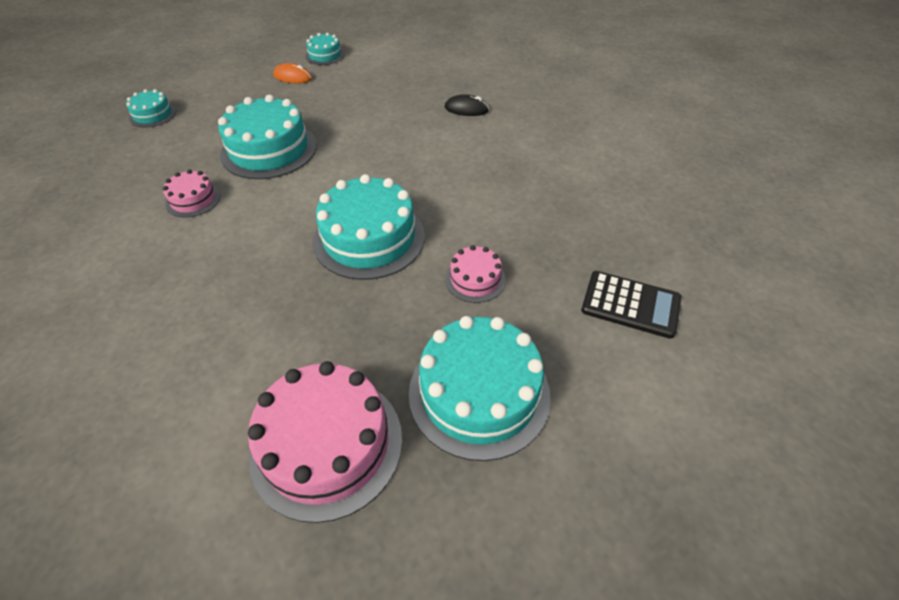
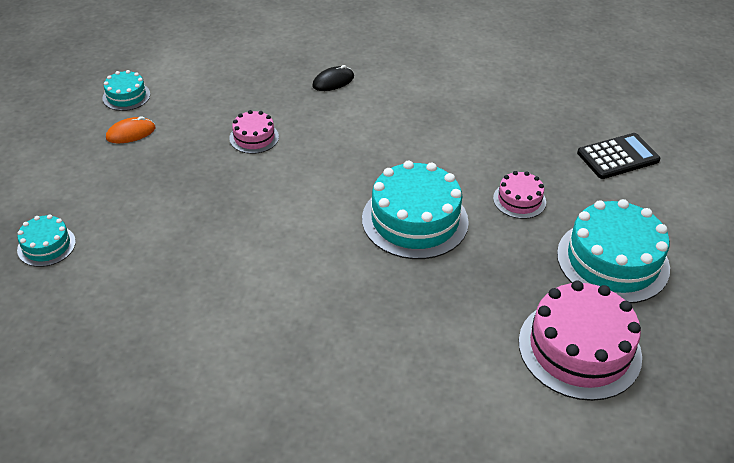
camera: 45 degrees left, 5 degrees down
pink cake [163,169,221,218] -> pink cake moved to [229,110,279,154]
turquoise cake [218,95,317,179] -> none

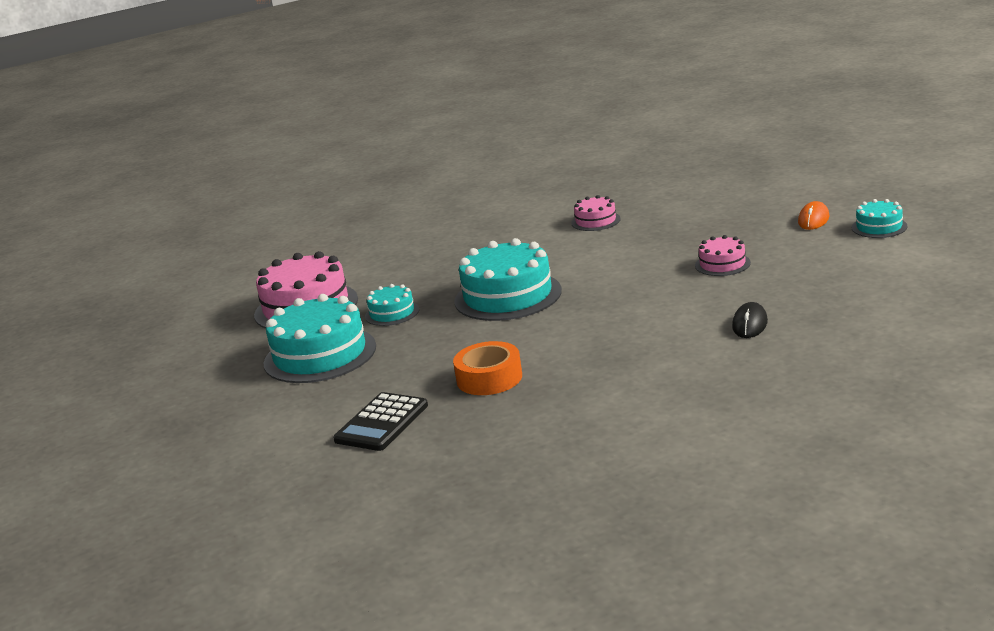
camera: 145 degrees right, 20 degrees down
turquoise cake [17,214,76,267] -> turquoise cake moved to [365,284,419,326]
pink cake [493,171,546,219] -> pink cake moved to [571,195,621,231]
none -> orange tape [453,341,522,395]

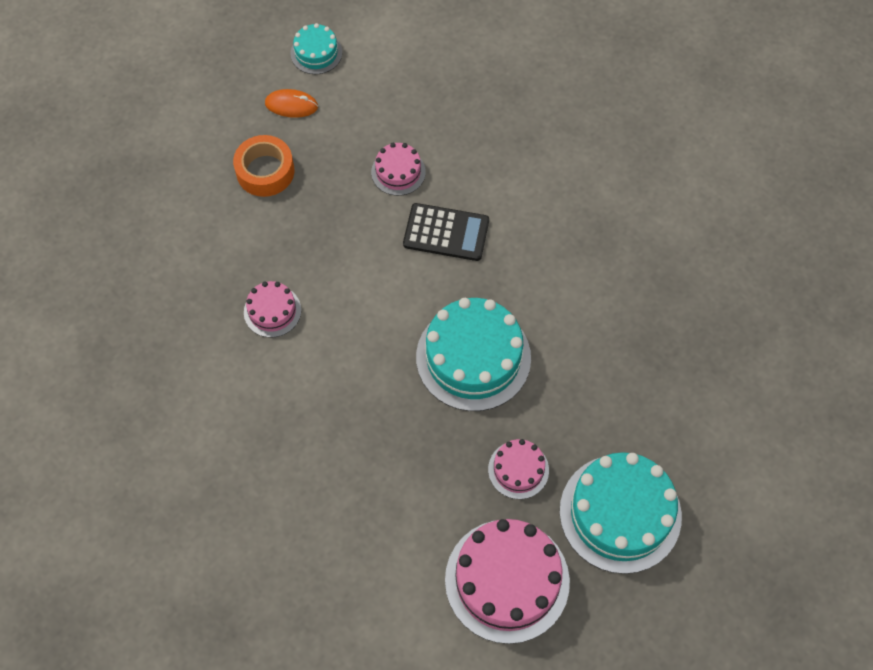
camera: 110 degrees left, 40 degrees up
black calculator [333,392,428,451] -> black calculator moved to [403,203,489,261]
turquoise cake [365,284,419,326] -> pink cake [488,439,549,499]
orange tape [453,341,522,395] -> orange tape moved to [233,135,294,197]
black mouse [732,302,768,338] -> none

